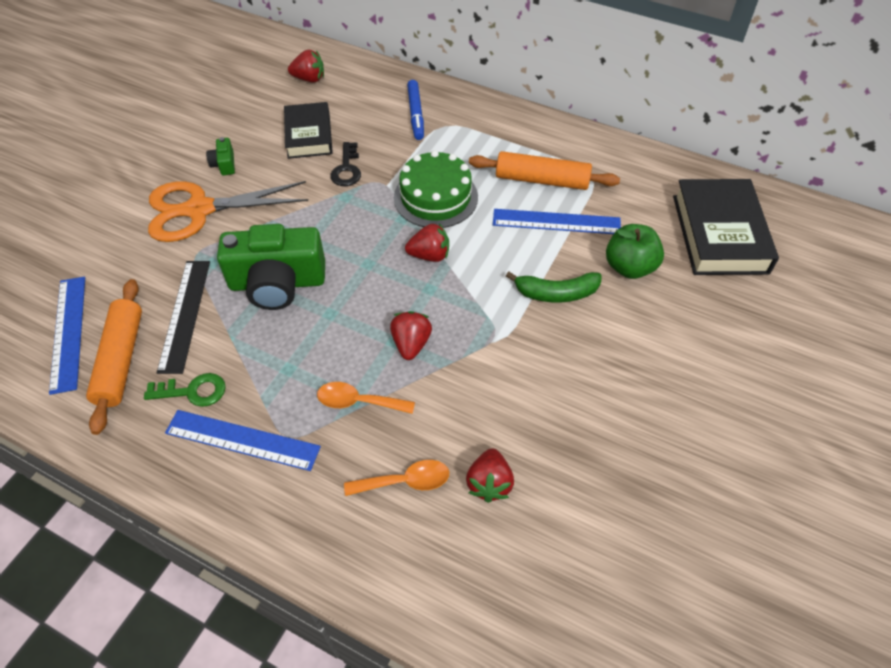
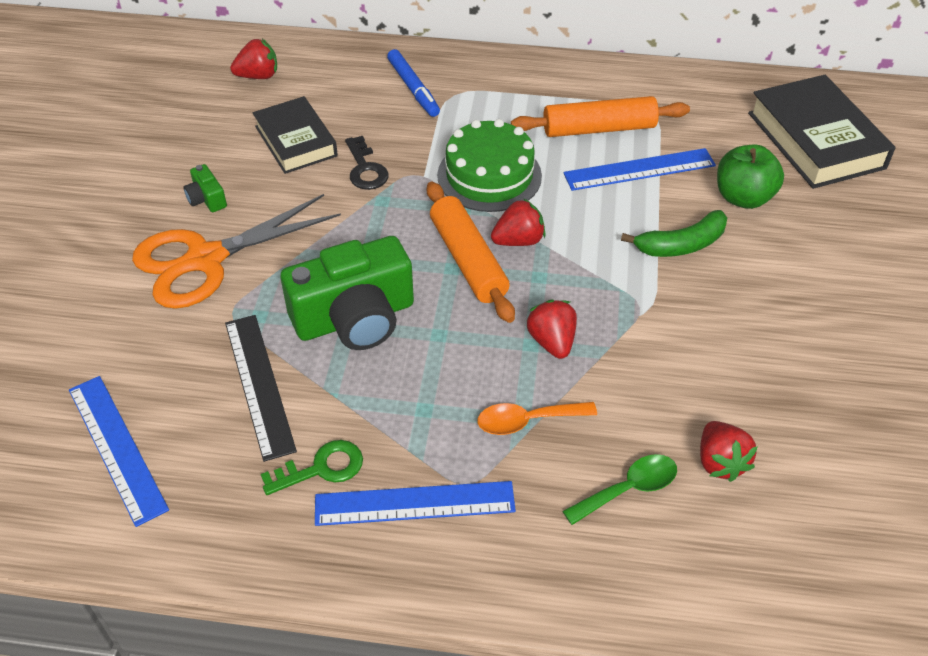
camera: 20 degrees left, 5 degrees down
orange rolling pin [86,279,142,435] -> orange rolling pin moved to [427,182,515,323]
orange spoon [344,460,449,496] -> green spoon [563,454,677,525]

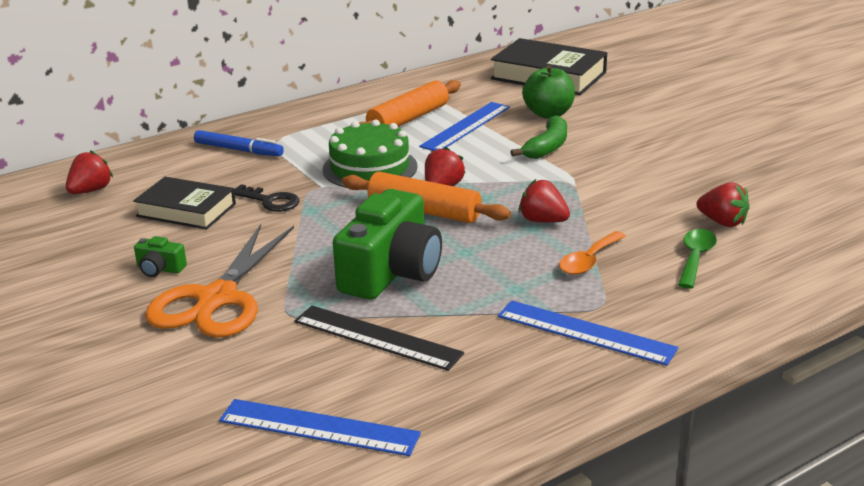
camera: 40 degrees left, 20 degrees down
green key [261,440,363,495] -> none
blue ruler [315,481,516,526] -> blue ruler turned 75 degrees clockwise [498,300,678,366]

